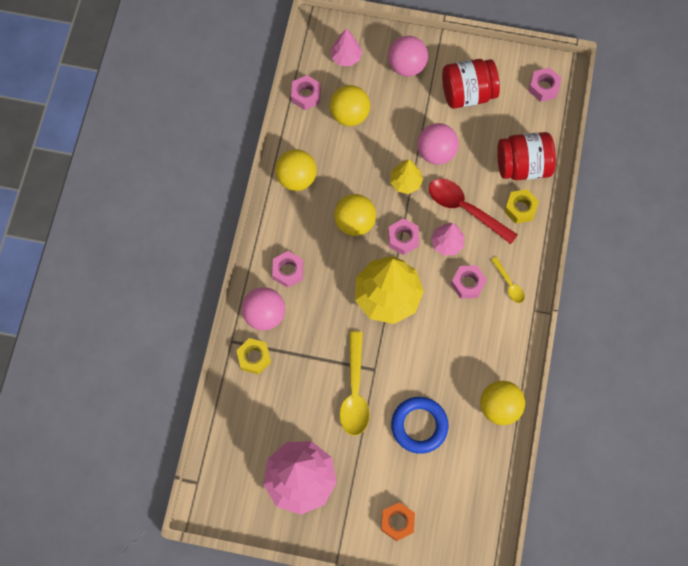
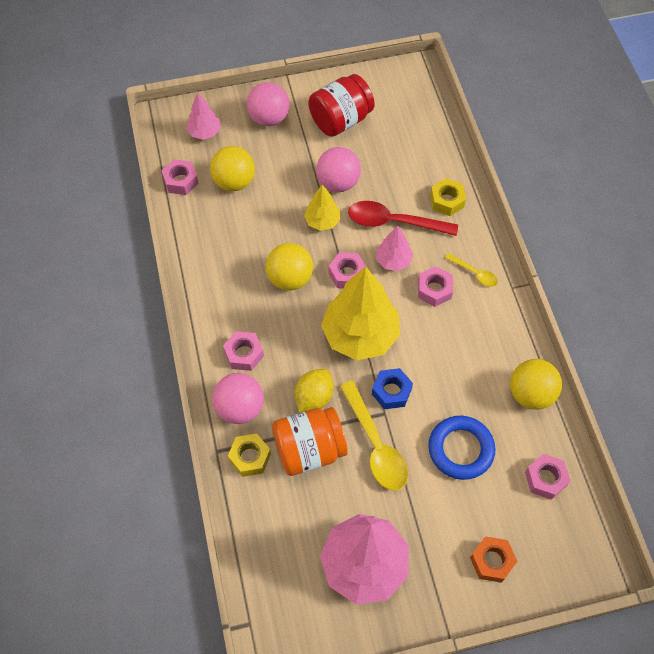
camera: 25 degrees left, 10 degrees down
yellow ball [275,149,317,191] -> none
red jar [497,132,556,180] -> none
pink nut [528,68,562,102] -> pink nut moved to [525,454,570,500]
none -> orange jar [272,407,348,476]
none -> yellow lemon [295,369,334,412]
none -> blue nut [372,368,413,409]

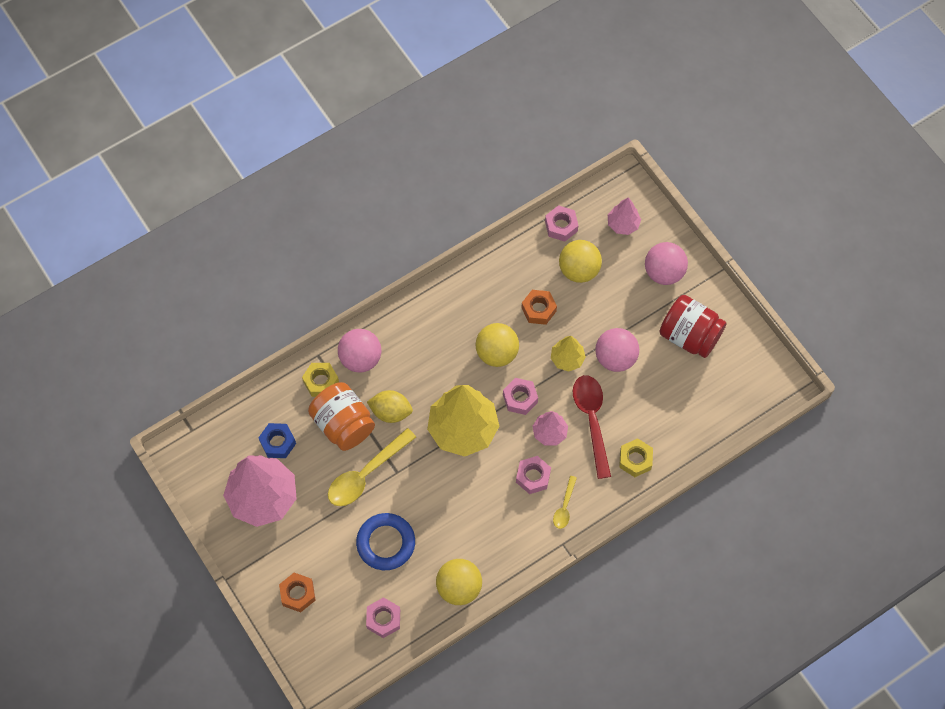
camera: 70 degrees right, 5 degrees up
pink nut [223,331,264,371] -> none
blue nut [372,368,413,409] -> blue nut moved to [258,423,296,458]
none -> orange nut [521,290,557,325]

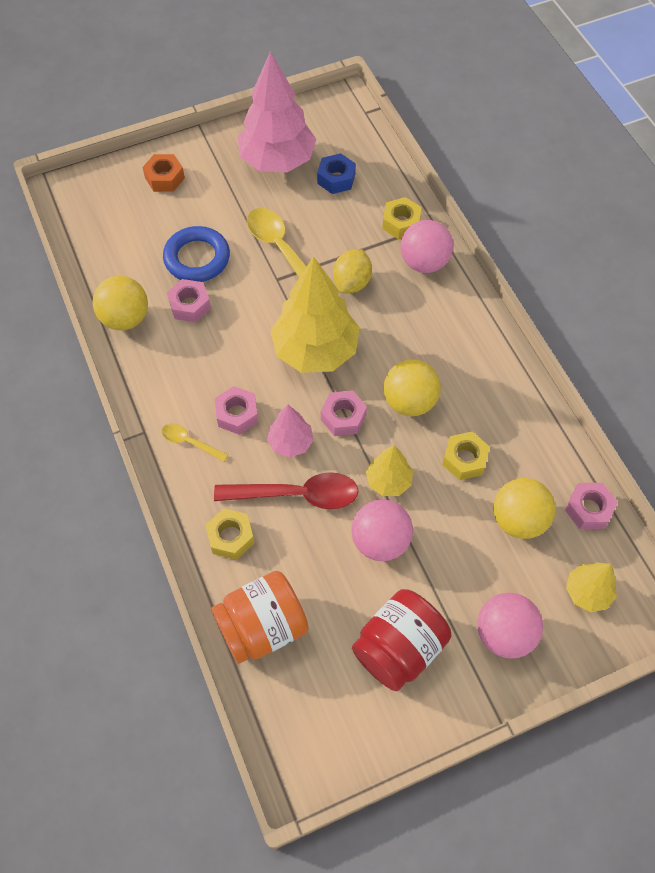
camera: 100 degrees right, 5 degrees down
orange jar [308,382,375,451] -> orange jar moved to [211,571,309,664]
pink nut [366,597,400,638] -> pink nut moved to [167,279,211,322]
orange nut [521,290,557,325] -> yellow nut [442,432,490,480]
pink tree [608,198,641,235] -> yellow tree [566,562,617,612]

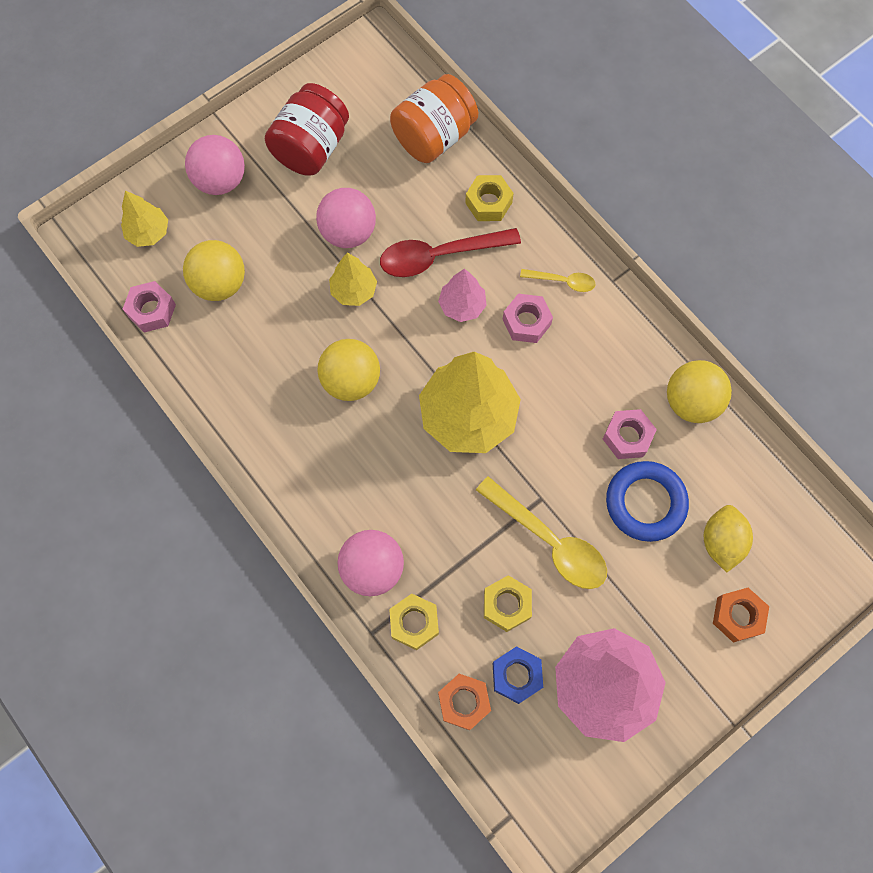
camera: 165 degrees right, 10 degrees up
pink nut [321,390,367,436] -> none
yellow lemon [333,250,372,293] -> yellow lemon moved to [704,505,753,572]
yellow nut [442,432,490,480] -> yellow nut moved to [484,575,532,632]
none -> orange nut [438,674,491,730]

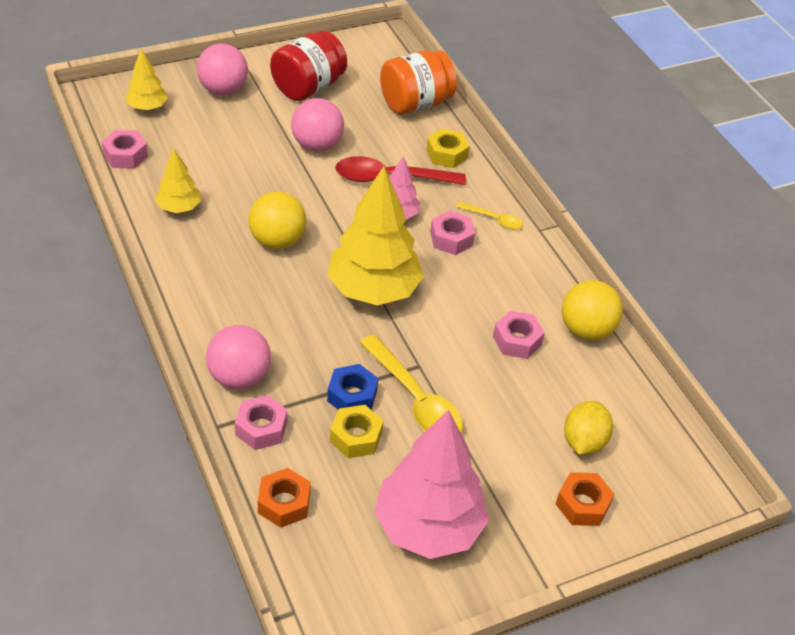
camera: 10 degrees right, 25 degrees down
yellow ball [183,240,245,301] -> none
yellow tree [329,253,377,306] -> yellow tree moved to [155,149,201,213]
yellow nut [389,594,439,650] -> pink nut [235,395,287,450]
blue nut [493,646,543,704] -> blue nut moved to [327,364,378,410]
blue ring [606,461,689,542] -> none

